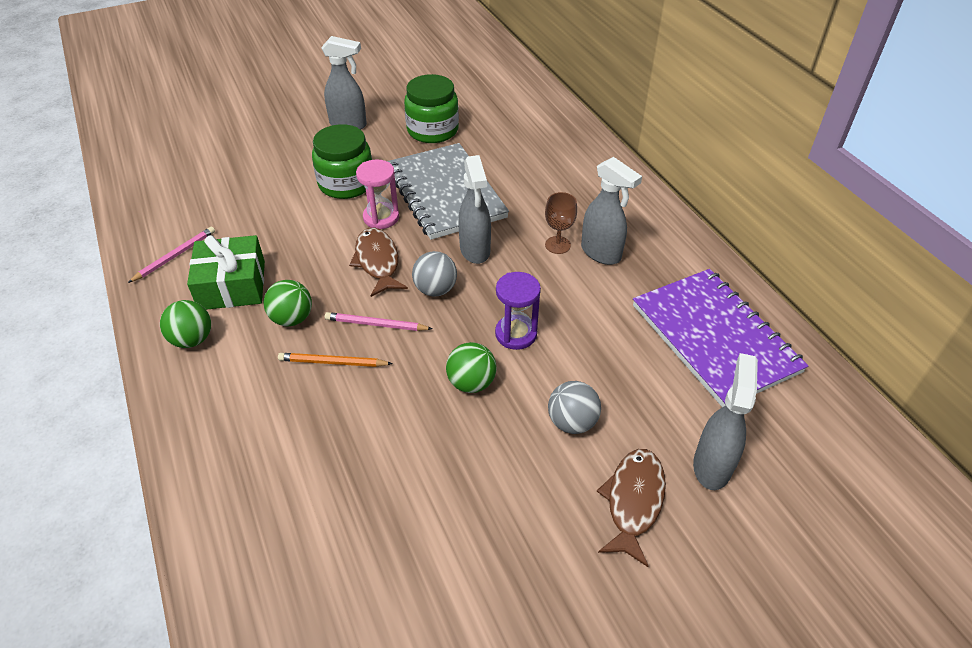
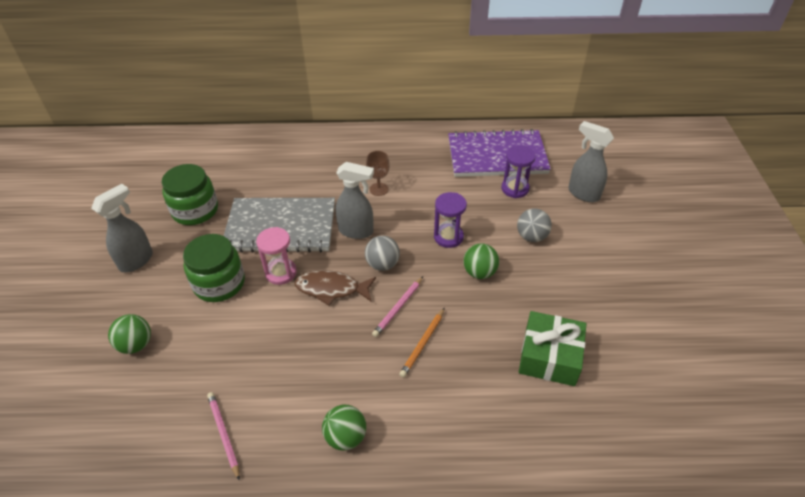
camera: 65 degrees left, 0 degrees up
green gift [187,235,265,310] -> green gift moved to [519,311,586,386]
green ball [264,280,312,327] -> green ball moved to [108,314,151,354]
grey spray bottle [581,157,642,265] -> none
brown fish [597,449,666,567] -> none
none -> purple hourglass [501,145,536,198]

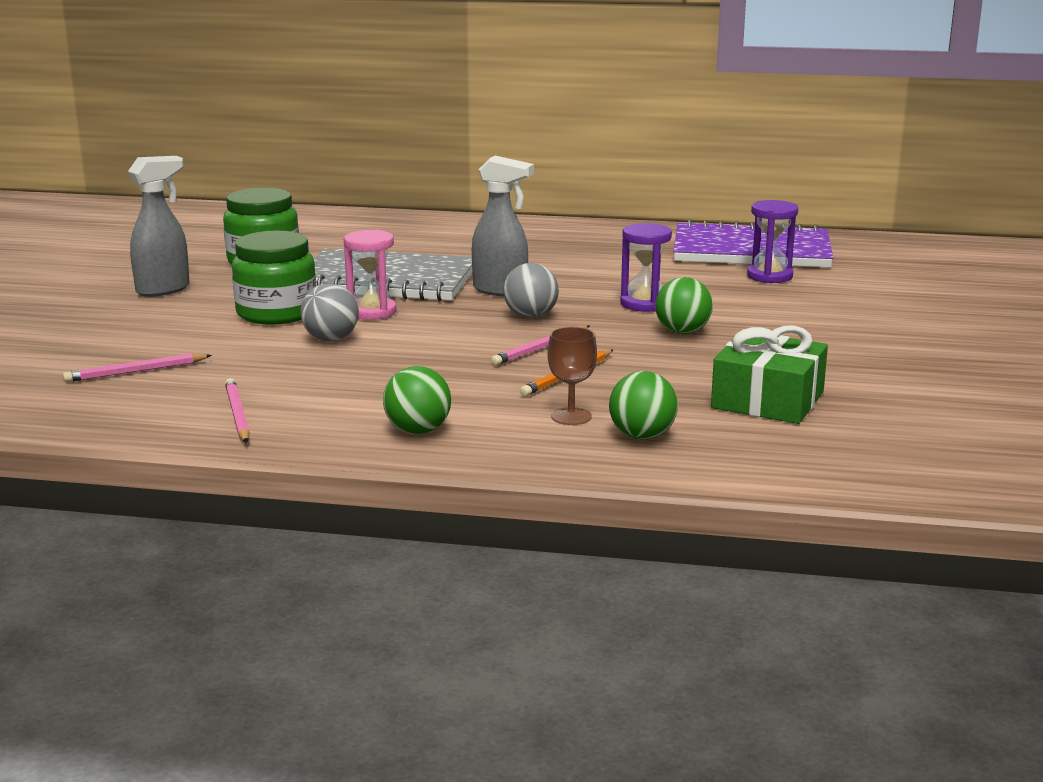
camera: 10 degrees right, 25 degrees down
green ball [108,314,151,354] -> green ball moved to [609,371,678,440]
brown fish [295,270,376,305] -> none
brown goblet [366,151,390,196] -> brown goblet moved to [547,327,597,425]
grey ball [517,208,552,242] -> grey ball moved to [300,283,359,341]
grey spray bottle [568,121,614,202] -> none
none -> pink pencil [63,353,212,382]

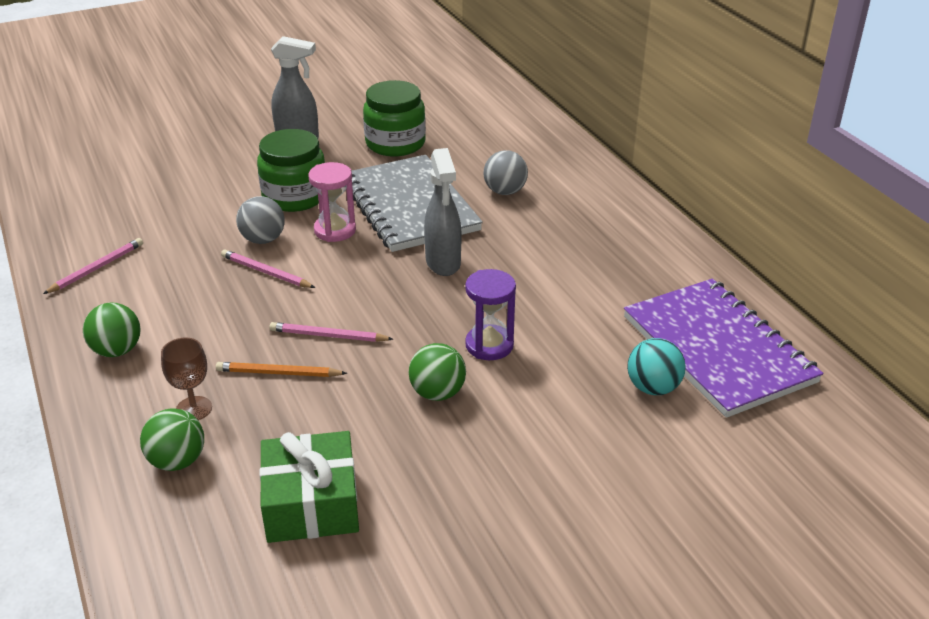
camera: 55 degrees right, 15 degrees up
pink pencil [63,353,212,382] -> pink pencil moved to [221,250,315,288]
grey ball [503,263,559,318] -> grey ball moved to [484,150,528,195]
purple hourglass [747,200,798,283] -> turquoise ball [627,338,686,395]

